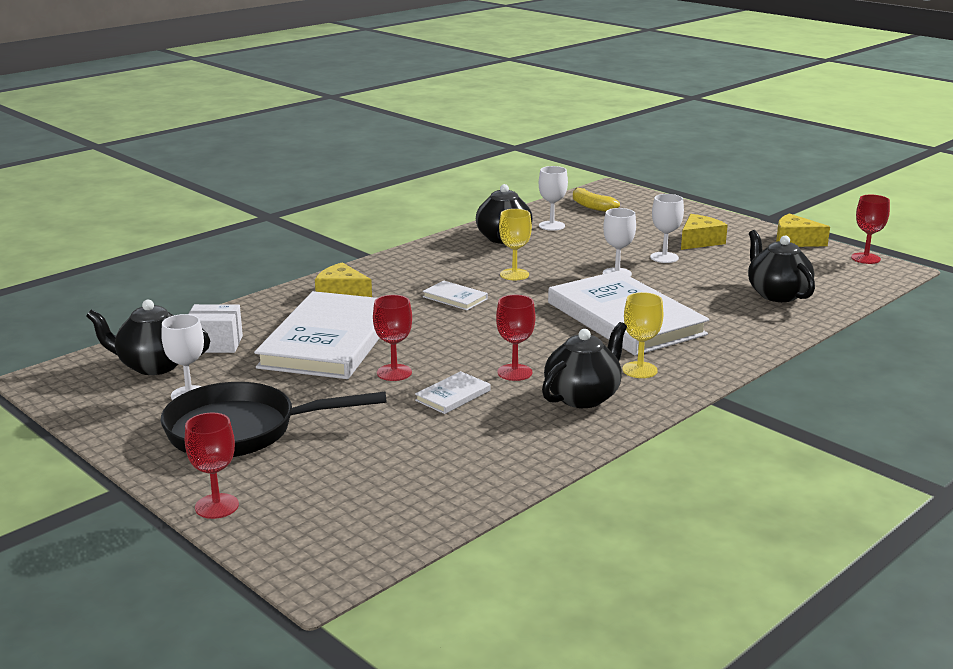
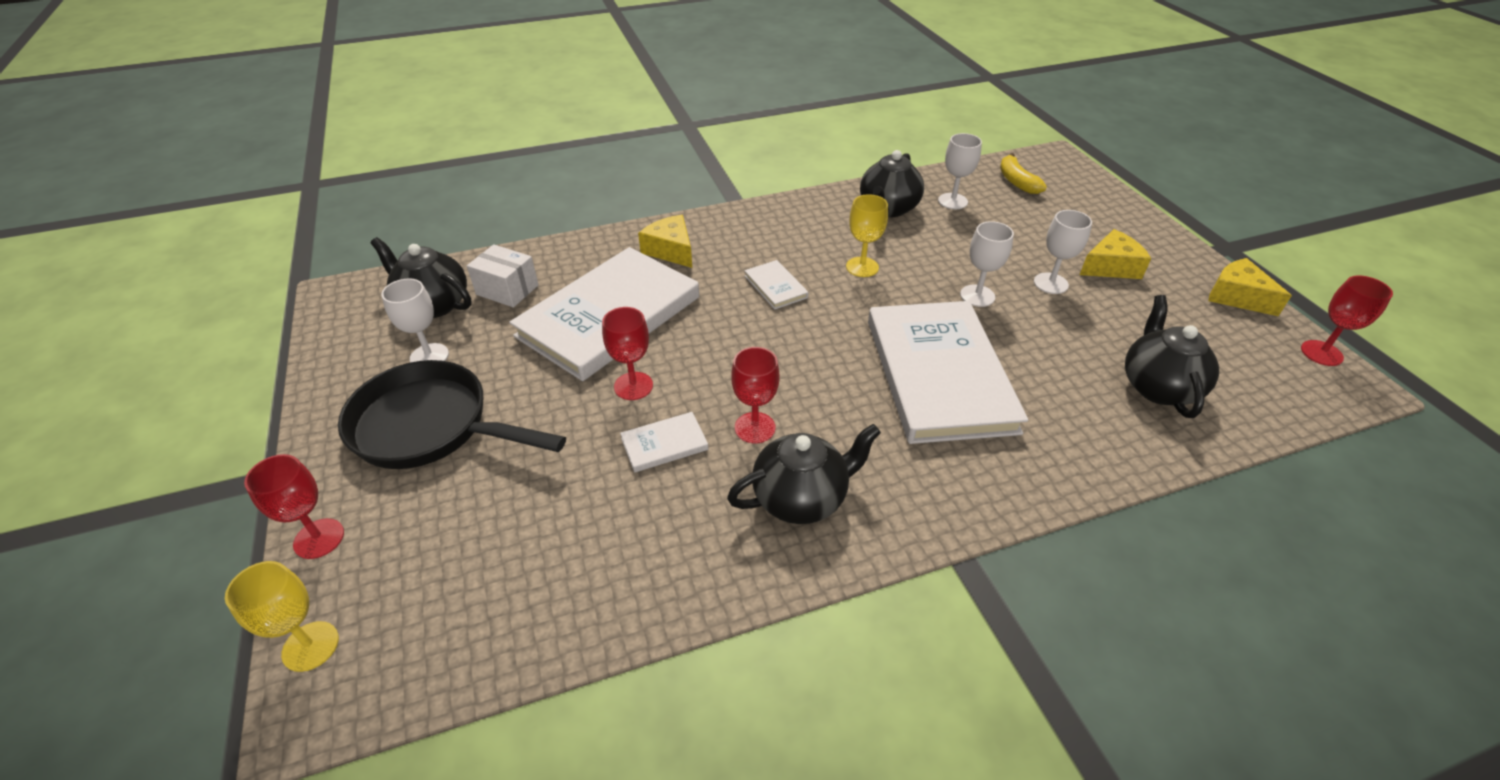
camera: 25 degrees right, 20 degrees up
yellow goblet [622,292,663,378] -> yellow goblet moved to [225,561,339,672]

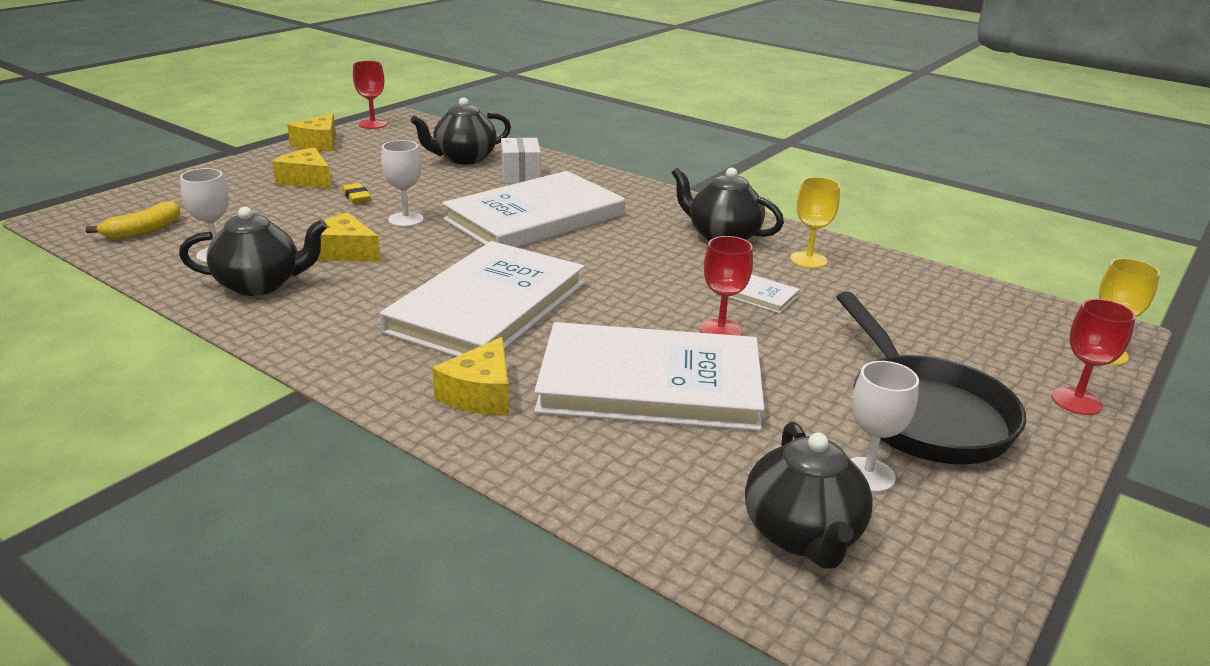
camera: 125 degrees left, 15 degrees down
white box [467,244,539,307] -> white box moved to [501,138,541,184]
red goblet [731,347,779,444] -> none
white book [745,260,808,310] -> white book [380,241,584,357], size x2.49
yellow goblet [846,194,888,277] -> yellow goblet moved to [790,177,840,268]
white goblet [1034,210,1092,294] -> yellow eraser [342,183,371,204]
none -> yellow cheese [317,212,381,262]

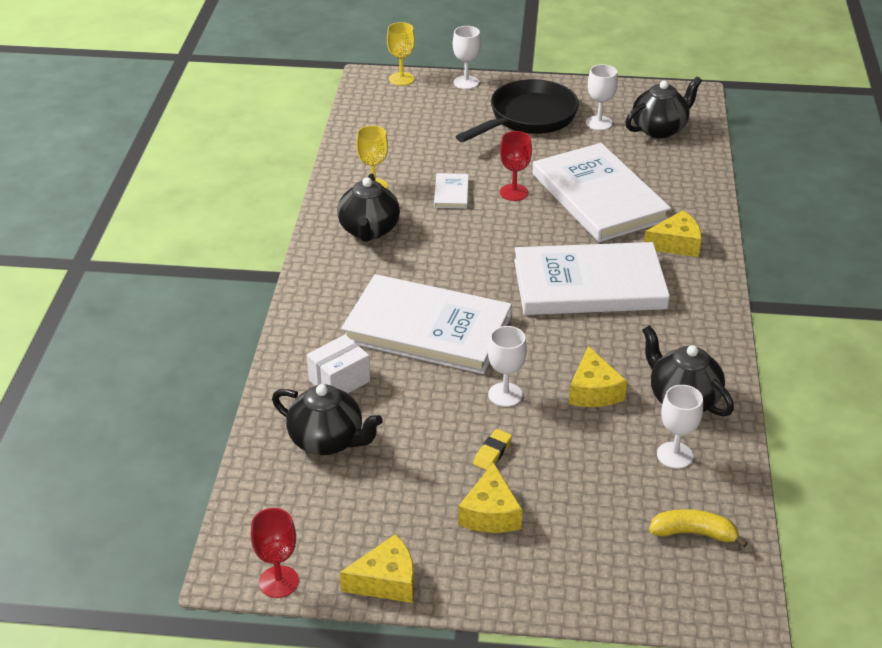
camera: 120 degrees left, 10 degrees up
red goblet [1052,299,1136,415] -> white goblet [453,26,481,89]

